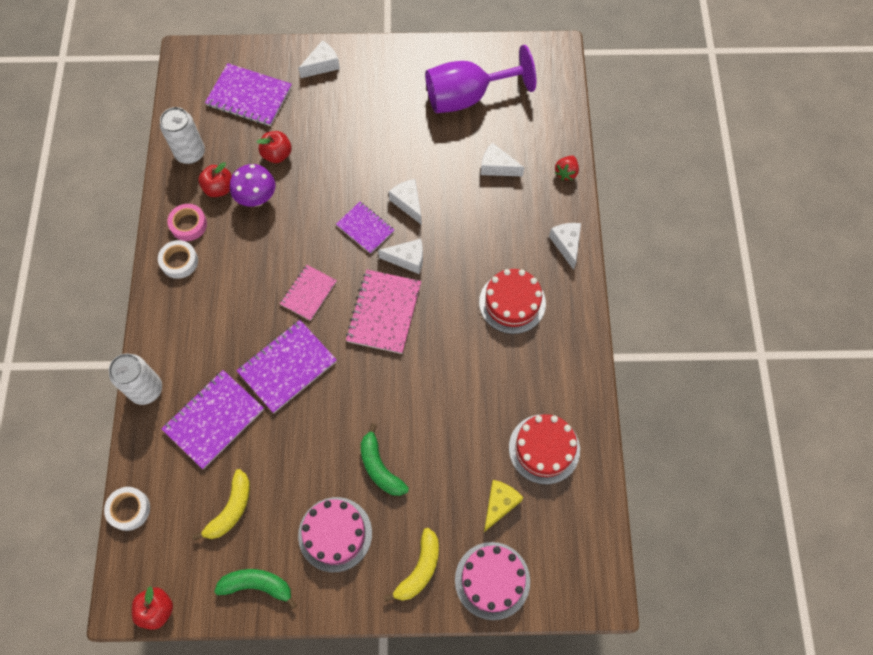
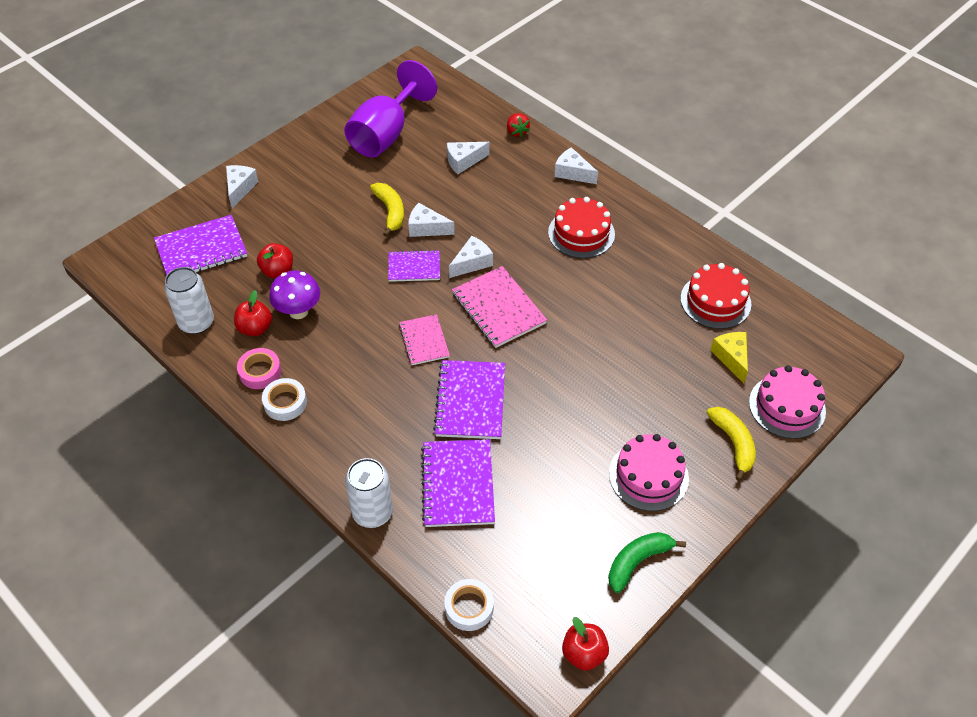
camera: 45 degrees left, 15 degrees down
yellow banana [192,469,250,540] -> yellow banana moved to [370,183,404,237]
green banana [361,423,409,496] -> none

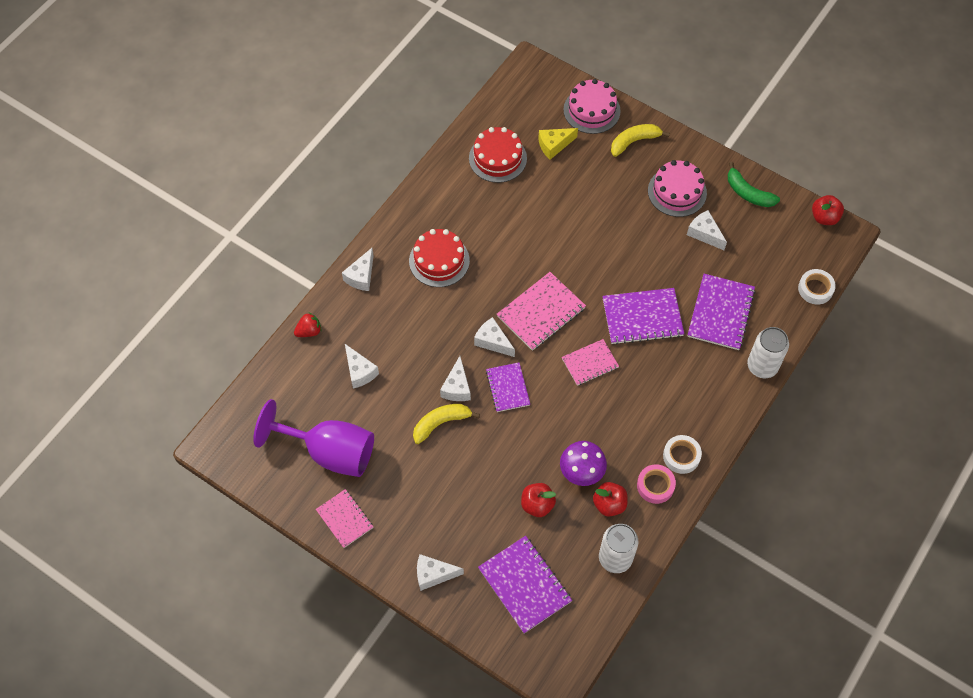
camera: 100 degrees left, 10 degrees up
purple notebook [421,439,495,527] -> purple notebook turned 60 degrees counterclockwise [687,274,756,350]
none -> pink notebook [316,489,373,548]
none -> white cheese [687,210,727,250]

